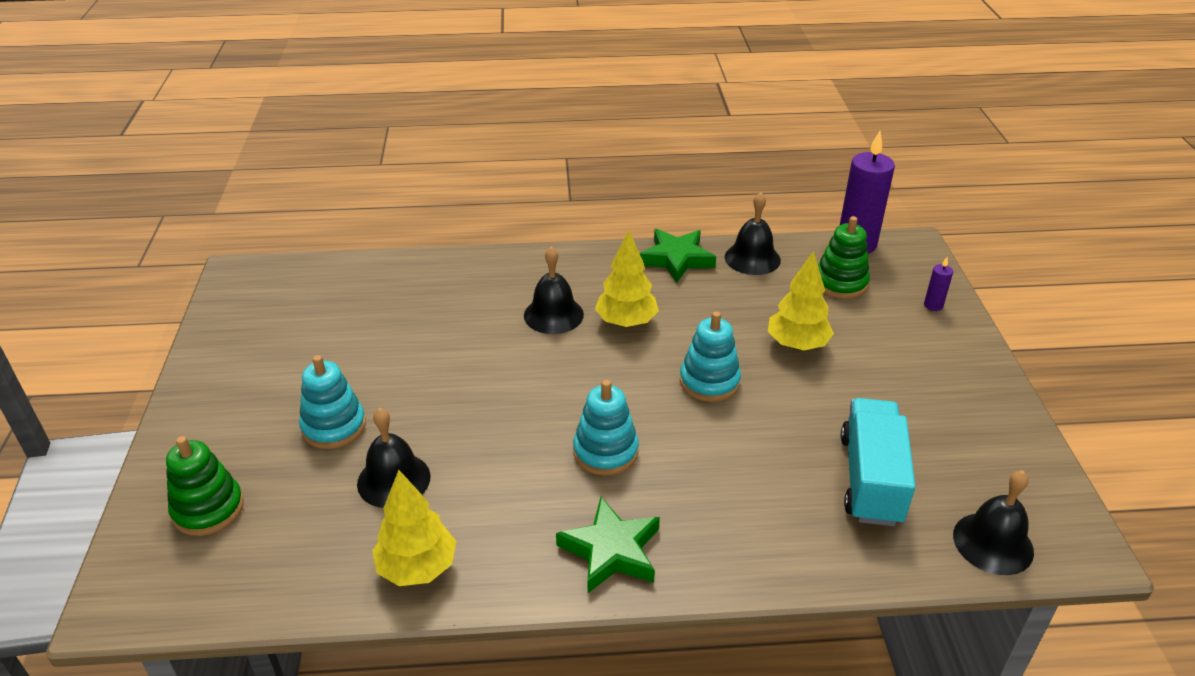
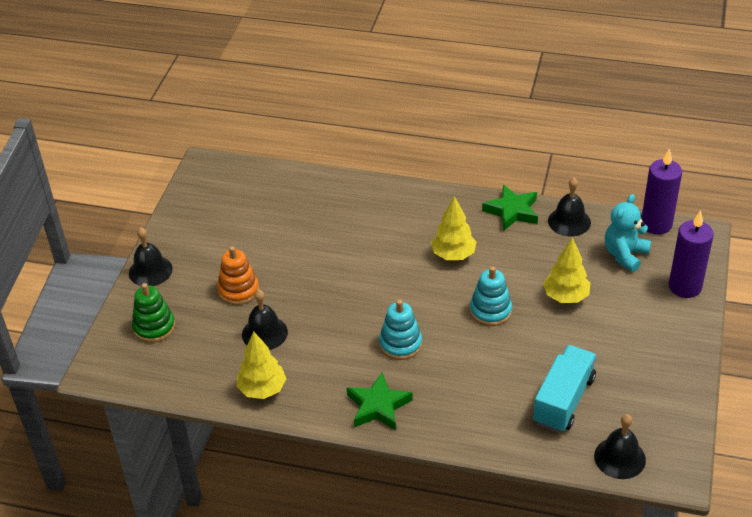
camera: 20 degrees right, 5 degrees up
turquoise stacking toy [299,355,366,449] -> orange stacking toy [217,246,259,305]
black bell [524,246,584,334] -> black bell moved to [129,227,172,286]
green stacking toy [818,216,870,299] -> turquoise teddy bear [605,194,651,272]
purple candle [924,257,953,311] -> purple candle [669,210,714,298], size x2.28

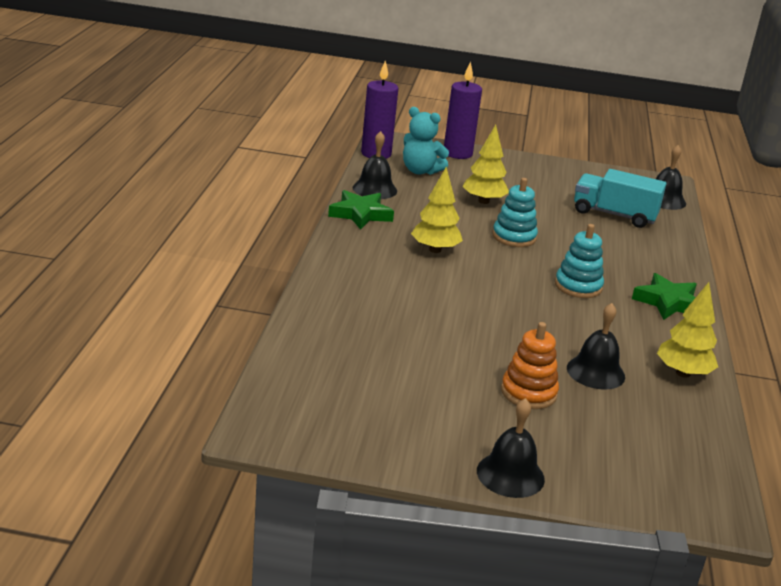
camera: 100 degrees left, 15 degrees down
green stacking toy [132,283,175,343] -> none

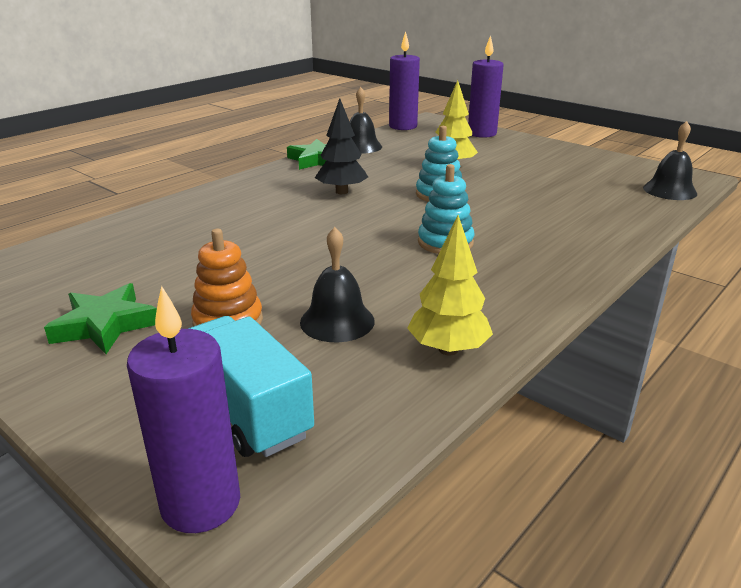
camera: 35 degrees right, 0 degrees up
turquoise teddy bear [403,107,449,175] -> none
yellow tree [411,167,463,253] -> black tree [315,98,368,194]
black bell [477,398,545,498] -> none
turquoise truck [574,169,666,228] -> turquoise truck moved to [188,316,314,457]
green star [632,273,697,320] -> green star moved to [44,283,157,354]
none -> purple candle [127,286,240,533]

